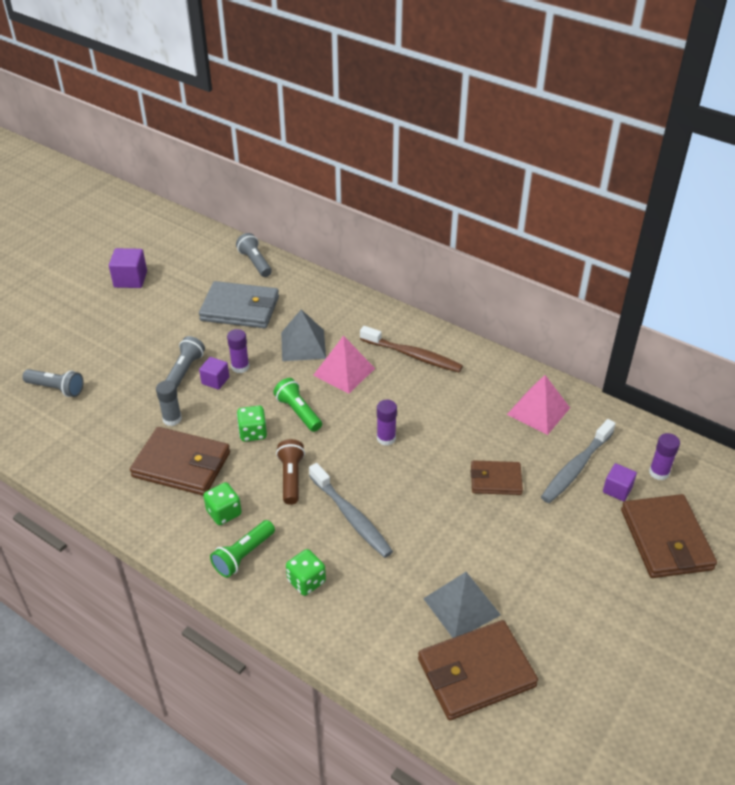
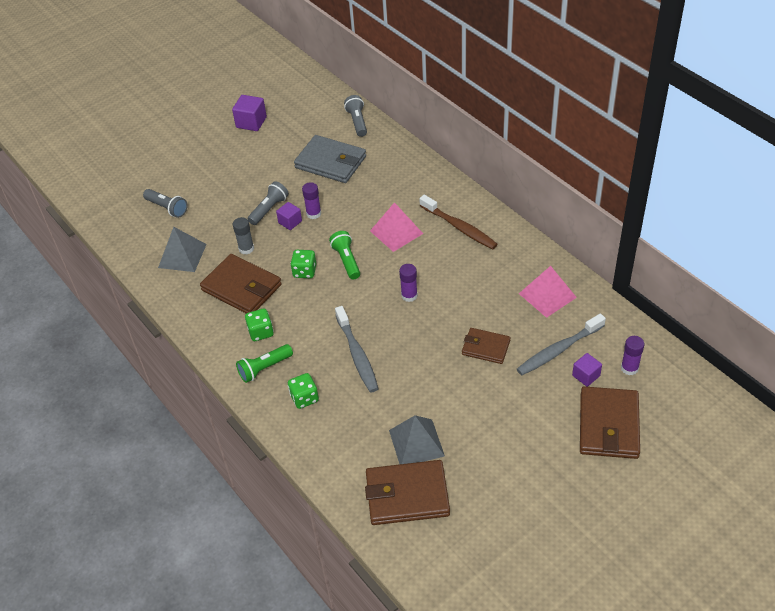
camera: 20 degrees right, 5 degrees up
brown flashlight [276,439,305,505] -> none
grey pyramid [281,309,326,361] -> grey pyramid moved to [158,227,207,272]

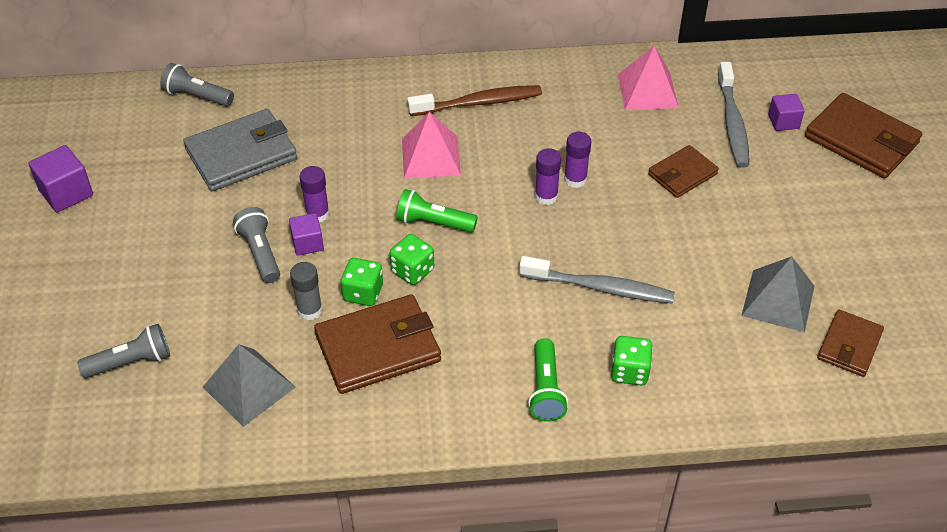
camera: 60 degrees left, 0 degrees up
green dice [245,308,274,341] -> green dice moved to [340,258,383,306]
brown wallet [365,460,450,525] -> brown wallet [817,309,884,377], size x0.60
purple glue stick [621,336,644,375] -> purple glue stick moved to [564,132,591,188]

